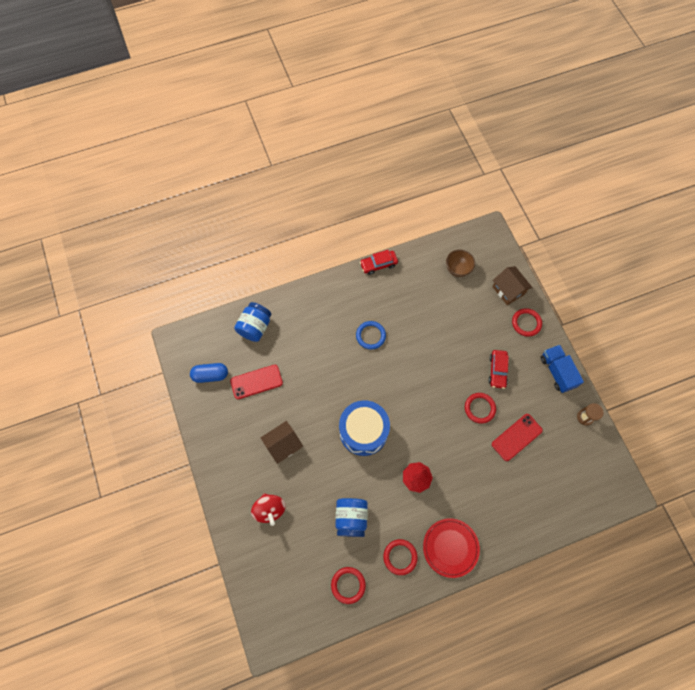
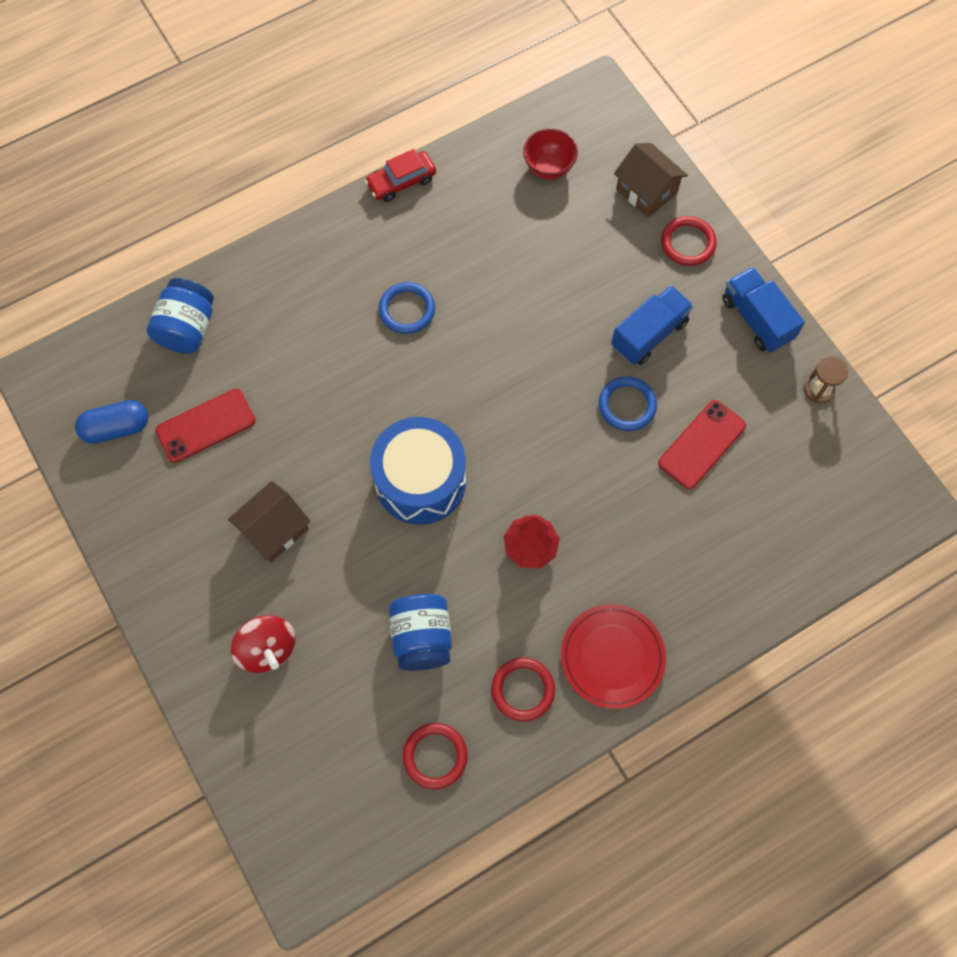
camera: 10 degrees left, 0 degrees up
brown bowl [446,250,475,277] -> red bowl [523,128,578,180]
red ring [465,393,496,423] -> blue ring [599,377,657,431]
red car [488,350,509,389] -> blue truck [611,285,694,365]

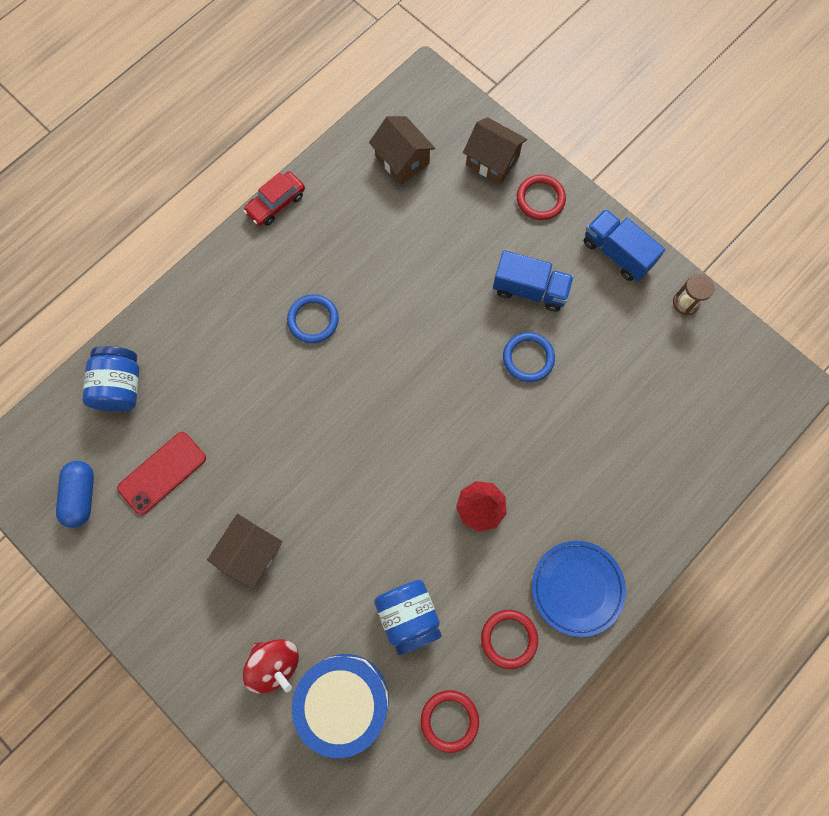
camera: 15 degrees left, 5 degrees up
blue capsule [75,400,148,444] -> blue capsule turned 60 degrees counterclockwise [56,461,94,528]
blue drum [370,417,466,525] -> blue drum moved to [292,654,389,758]
red bowl [523,128,578,180] -> brown house [369,116,435,185]
red plate [561,604,666,709] -> blue plate [532,541,626,637]
blue truck [611,285,694,365] -> blue truck turned 75 degrees clockwise [493,250,574,312]
red phone [658,400,746,489] -> none

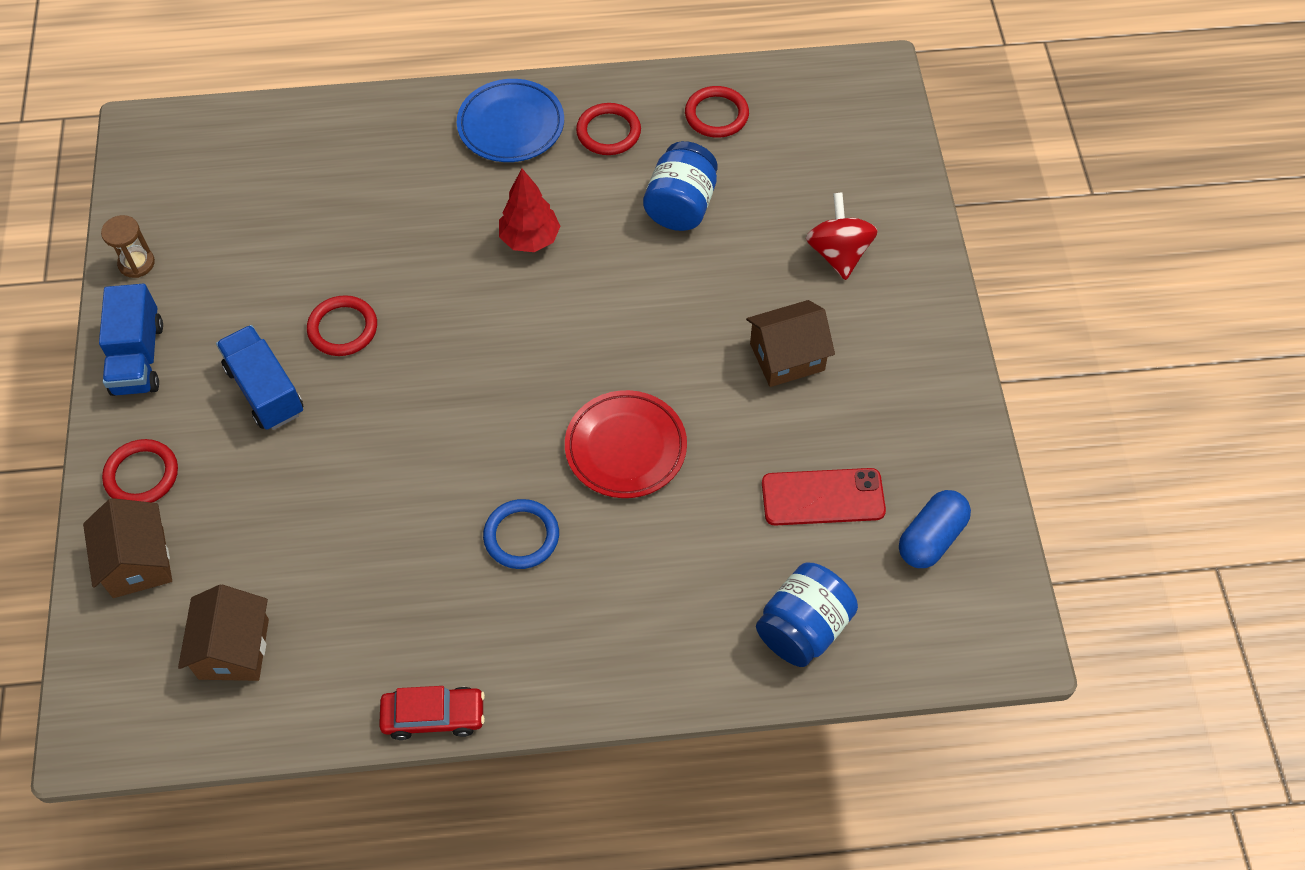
camera: 140 degrees left, 15 degrees down
blue drum [292,654,389,758] -> none
blue ring [503,332,555,382] -> red ring [307,295,377,356]
none -> red plate [565,390,687,498]

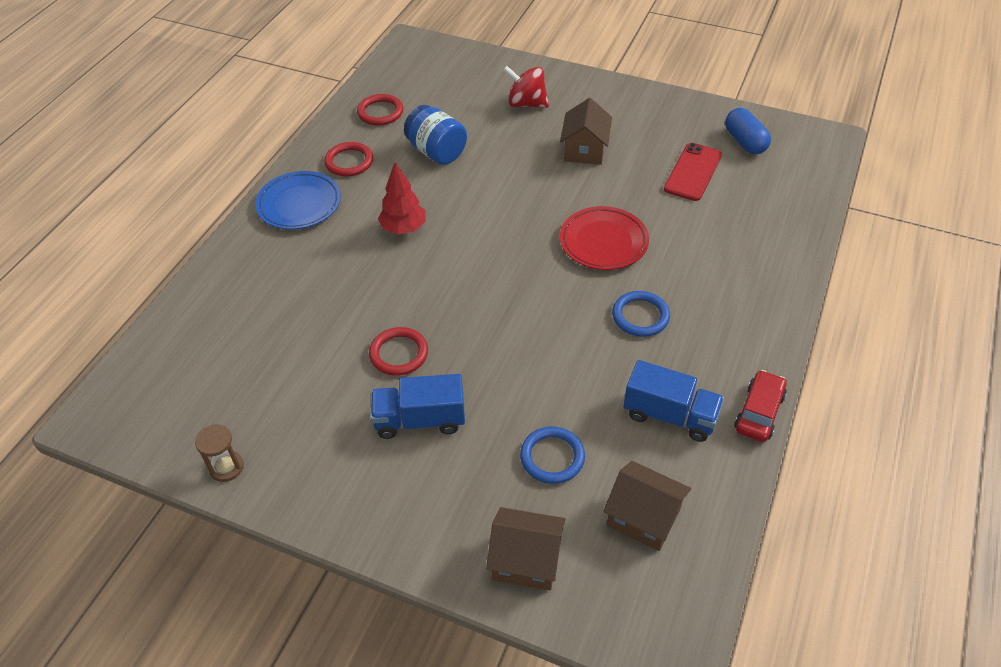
camera: 60 degrees left, 10 degrees down
blue truck [99,284,163,396] -> blue truck moved to [624,360,724,442]
red ring [102,439,178,503] -> none
blue jar [756,563,858,667] -> none
none -> blue ring [520,427,585,484]

